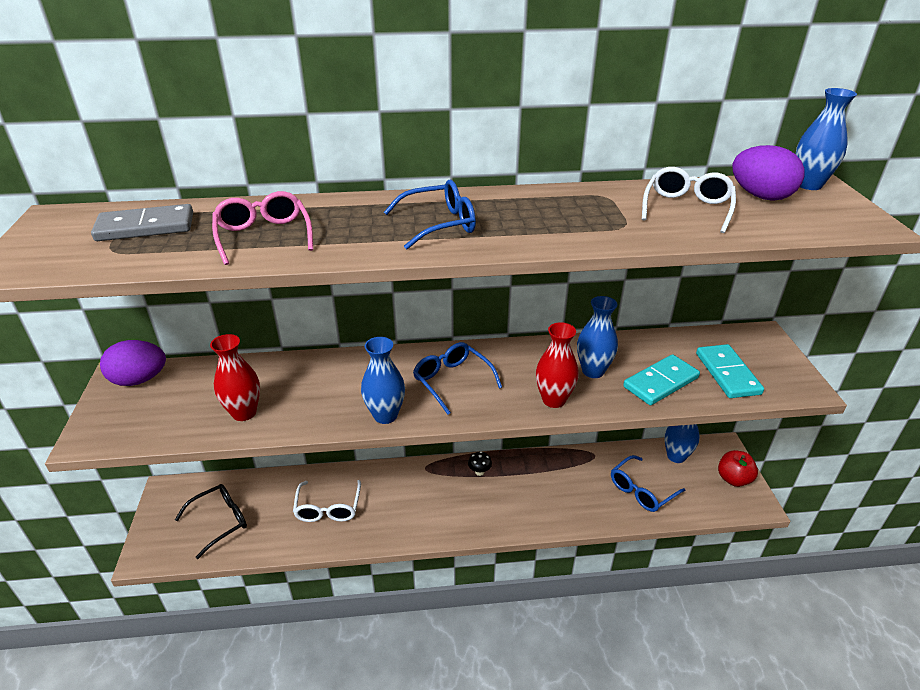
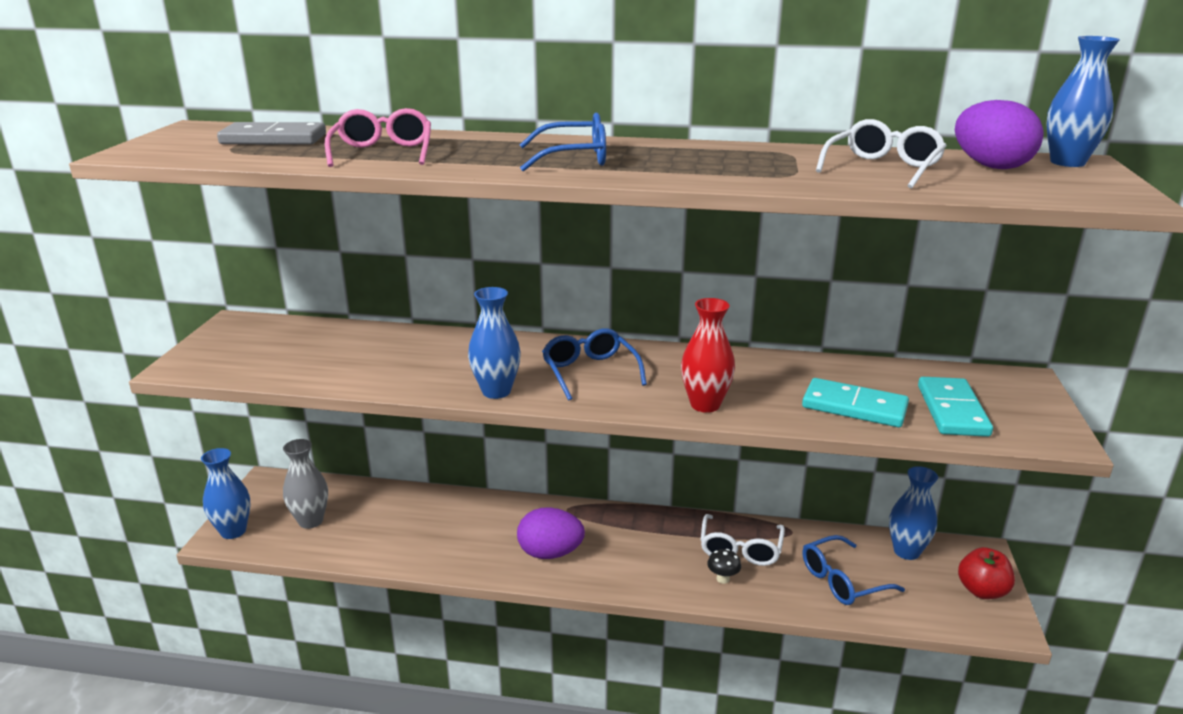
camera: 15 degrees right, 10 degrees down
purple egg [100,340,166,386] -> purple egg moved to [517,507,585,559]
black glasses [175,484,247,559] -> grey vase [283,439,328,529]
red vase [210,334,260,421] -> none
white glasses [293,480,361,522] -> white glasses moved to [701,514,785,566]
black mushroom [468,452,492,476] -> black mushroom moved to [707,549,741,584]
blue vase [577,296,618,378] -> blue vase moved to [201,448,251,539]
turquoise domino [623,354,700,405] -> turquoise domino turned 45 degrees clockwise [802,378,909,427]

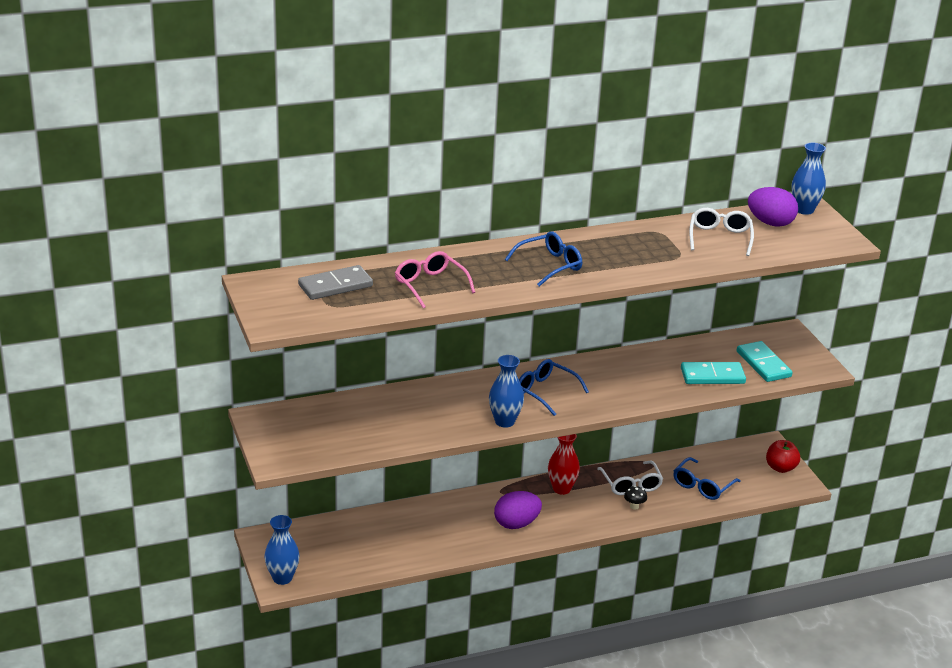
camera: 30 degrees left, 5 degrees up
grey vase [283,439,328,529] -> none
red vase [681,298,735,413] -> red vase moved to [548,434,580,495]
blue vase [889,466,938,560] -> none

